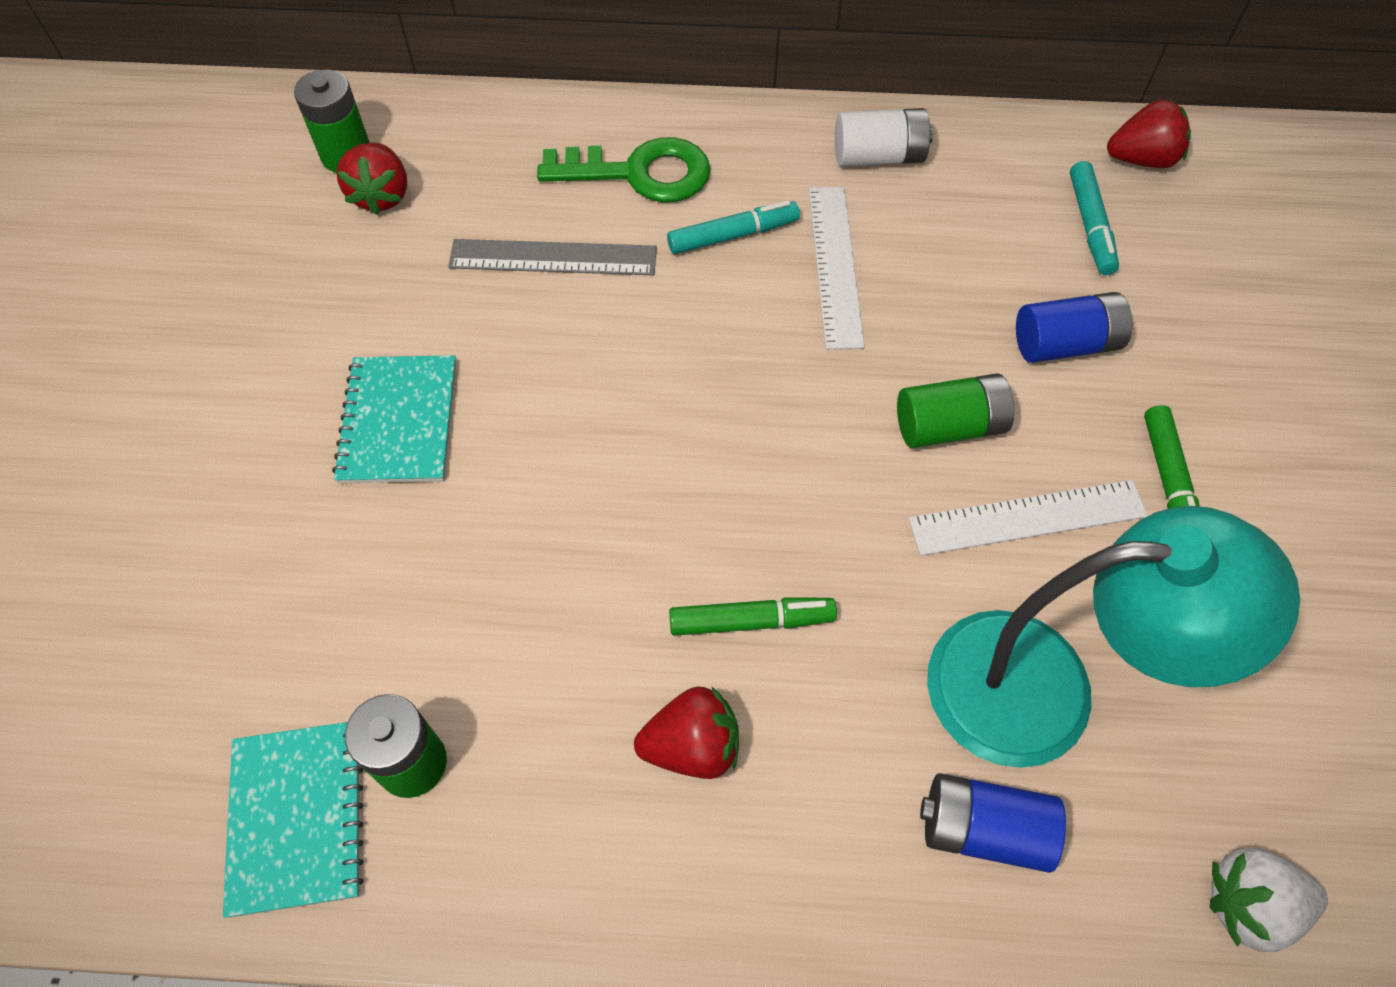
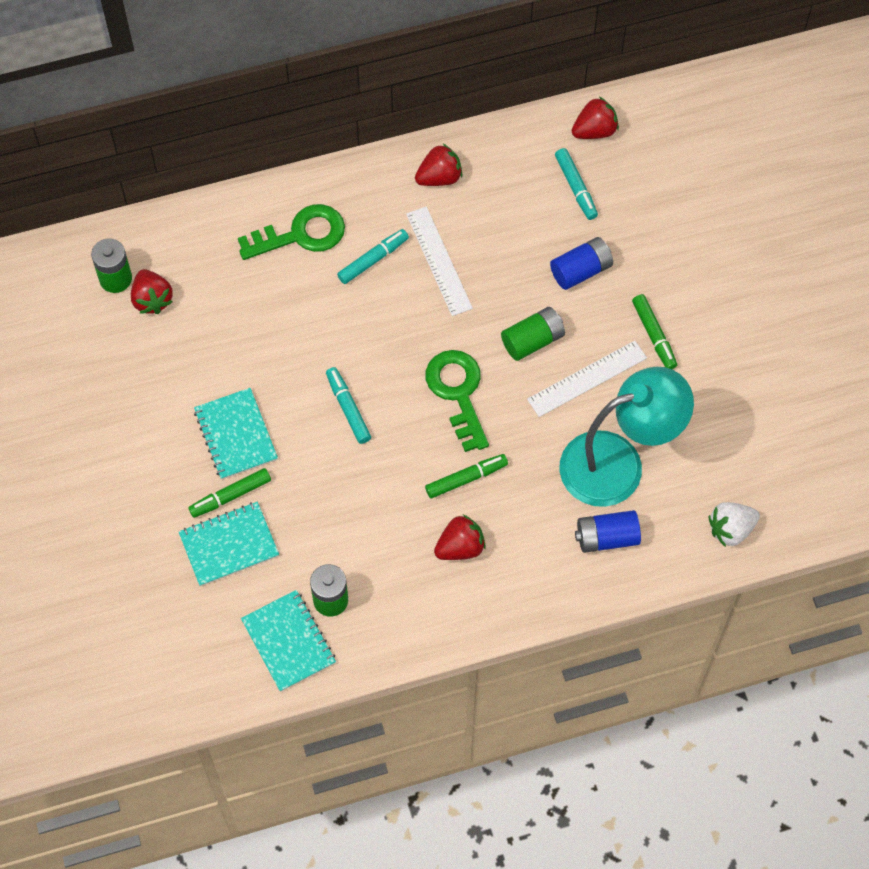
camera: 20 degrees left, 5 degrees up
grey ruler [448,239,657,275] -> none
white battery [835,108,933,167] -> red strawberry [415,144,462,186]
none -> turquoise notebook [179,502,279,586]
none -> green marker [188,468,271,518]
none -> turquoise marker [326,367,371,444]
none -> green key [425,350,489,452]

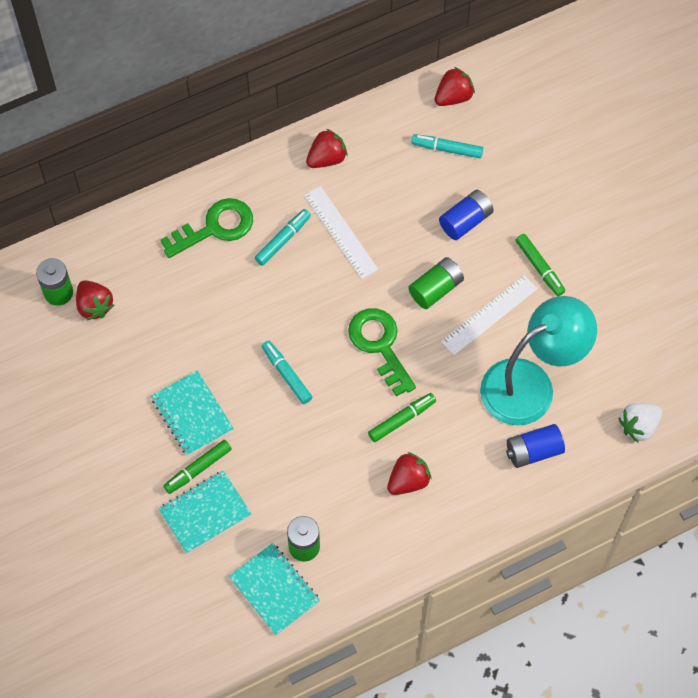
camera: 10 degrees left, 0 degrees up
turquoise marker [555,148,598,220] -> turquoise marker turned 135 degrees clockwise [411,134,483,158]

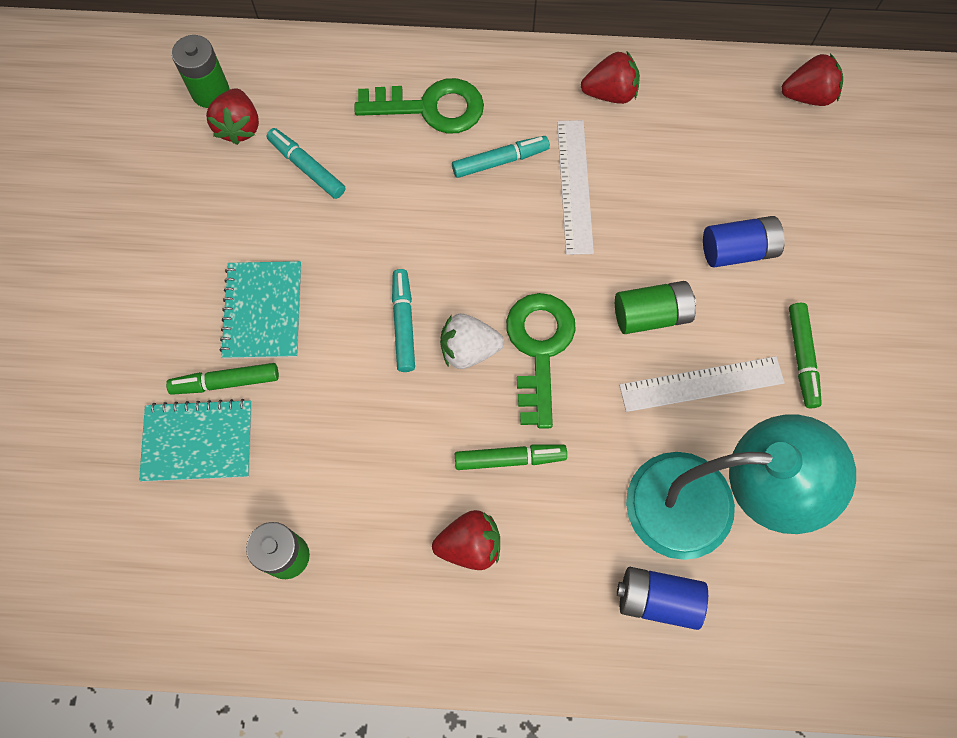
camera: 30 degrees right, 5 degrees up
turquoise notebook [229,543,320,635] -> none
turquoise marker [411,134,483,158] -> turquoise marker moved to [267,128,345,199]
white strawberry [619,403,662,442] -> white strawberry moved to [440,314,504,369]

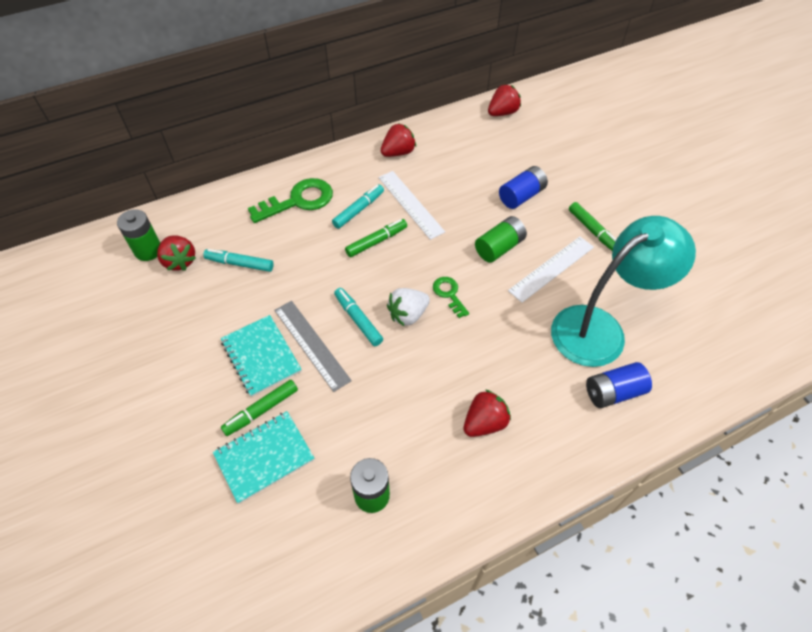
camera: 30 degrees left, 15 degrees down
green marker [455,445,567,470] -> green marker moved to [345,219,407,257]
green key [506,293,576,429] -> green key [433,277,469,318], size x0.54
none -> grey ruler [274,301,352,392]

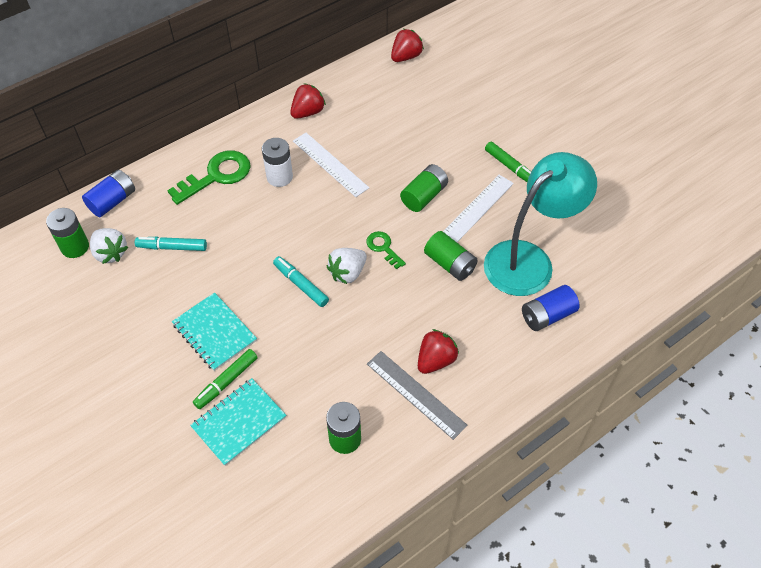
camera: 10 degrees left, 0 degrees up
red strawberry [157,236,196,271] -> white strawberry [90,228,128,264]
grey ruler [274,301,352,392] -> grey ruler moved to [367,351,468,440]
turquoise marker [332,184,384,229] -> white battery [262,138,293,187]
green marker [345,219,407,257] -> none
blue battery [499,166,548,209] -> blue battery moved to [82,170,135,217]
none -> green battery [424,231,478,281]

